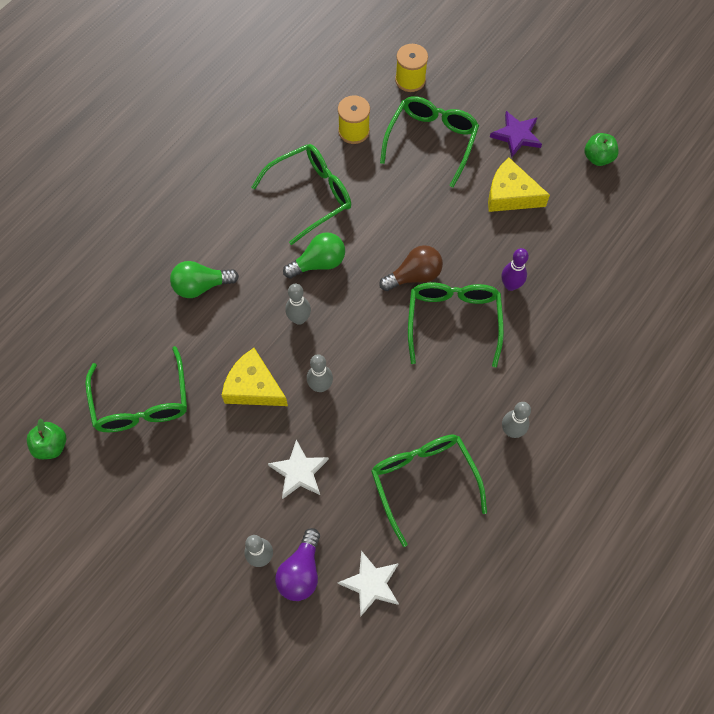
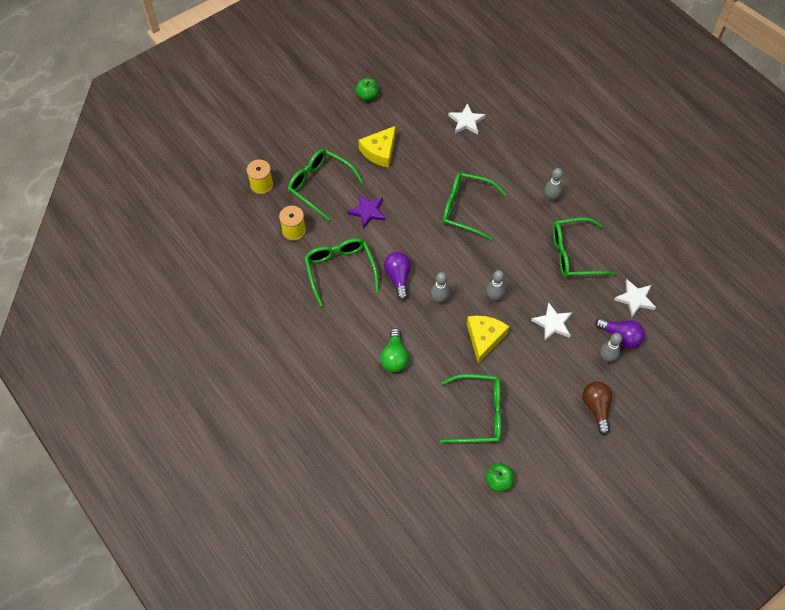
camera: 75 degrees left, 5 degrees down
yellow cheese [222,348,288,406] -> yellow cheese turned 150 degrees clockwise [467,316,509,364]
green light bulb [283,232,345,279] -> purple light bulb [384,252,411,300]
brown light bulb [379,245,443,291] -> brown light bulb moved to [583,381,612,435]
purple star [490,111,542,157] -> purple star moved to [347,194,386,229]
purple bowling pin [501,248,529,291] -> none
none -> white star [448,103,486,135]

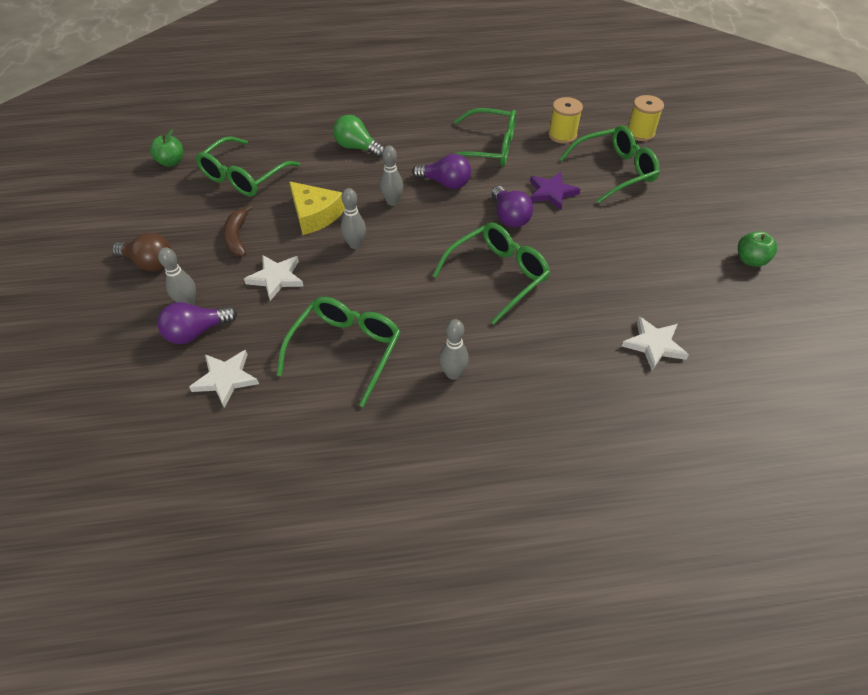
camera: 120 degrees right, 10 degrees down
yellow cheese [358,126,396,168] -> none
none -> brown banana [223,205,253,257]
none -> purple light bulb [492,186,533,228]

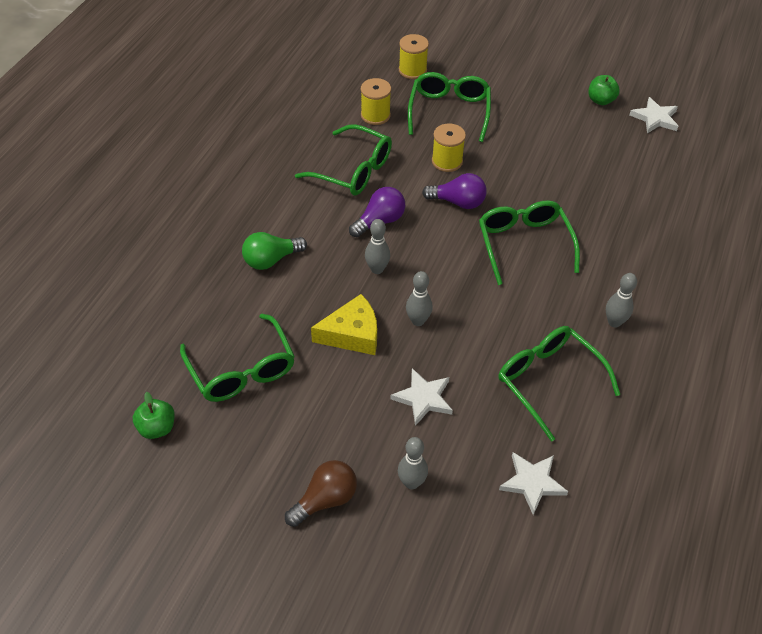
camera: 60 degrees left, 0 degrees up
purple light bulb [157,302,237,344] -> none
brown banana [223,205,253,257] -> none
green glasses [453,108,516,167] -> green glasses turned 75 degrees clockwise [295,124,392,195]
purple star [530,172,581,210] -> yellow spool [432,123,466,172]
white star [622,316,689,370] -> white star moved to [630,97,678,134]

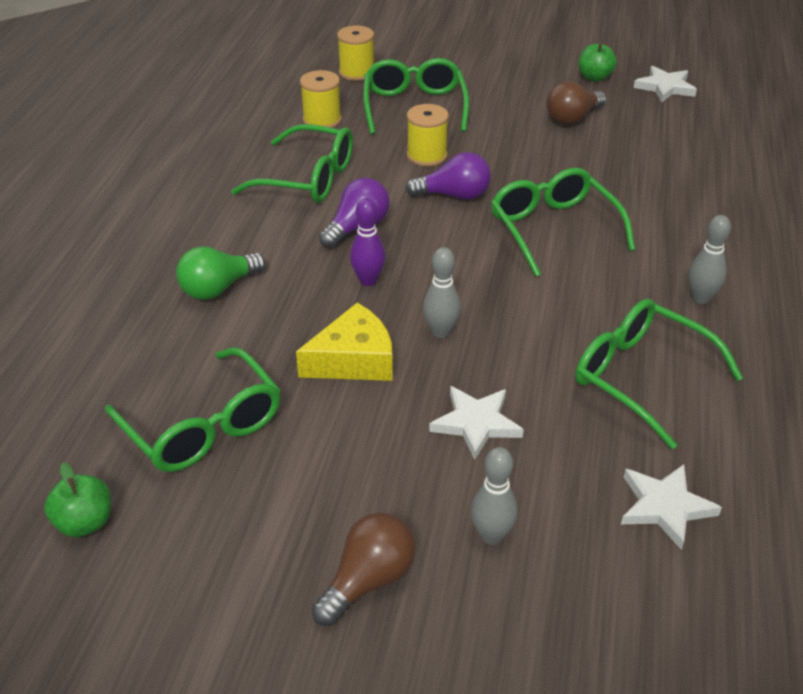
camera: 10 degrees left, 10 degrees down
grey bowling pin [365,219,390,274] -> purple bowling pin [350,198,385,286]
none -> brown light bulb [546,81,606,125]

